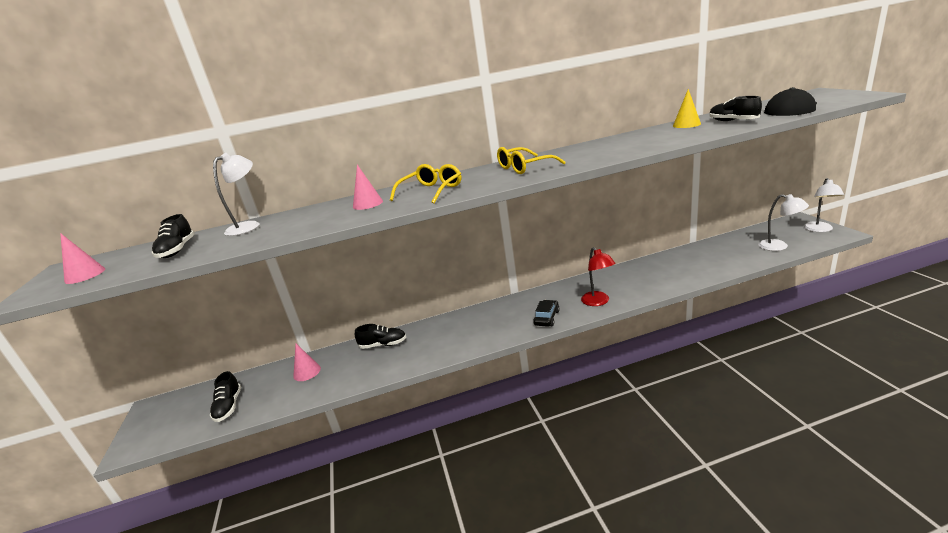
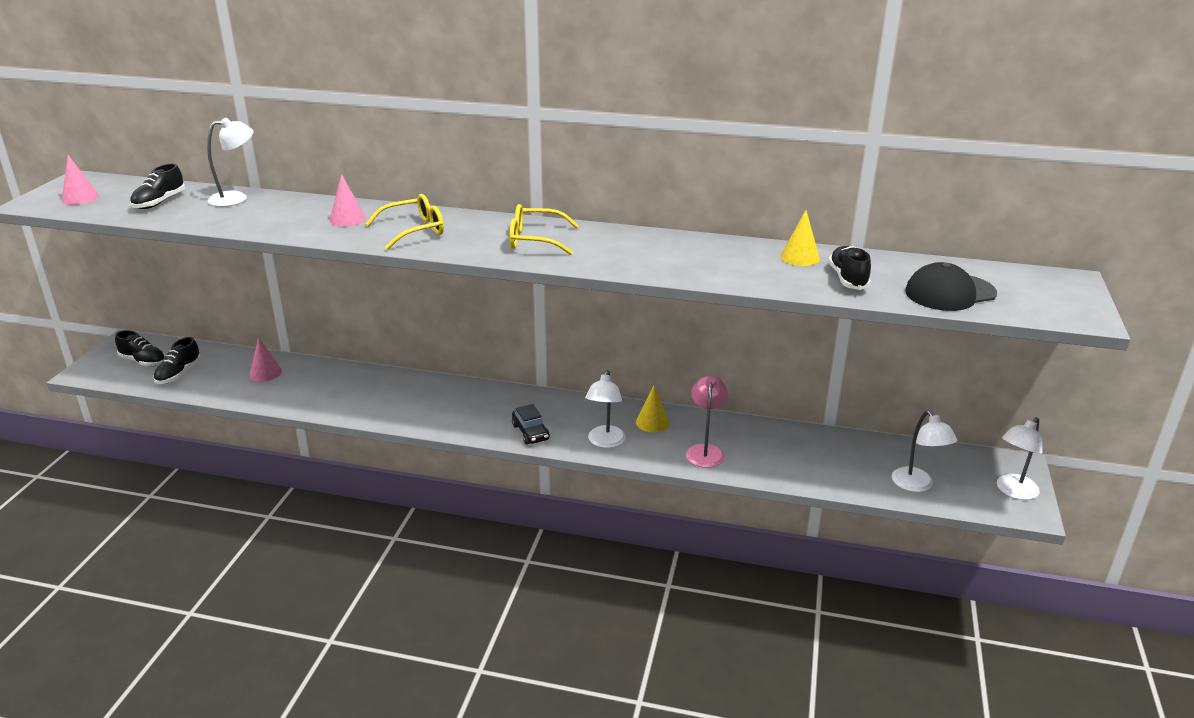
camera: 25 degrees right, 5 degrees up
black shoe [355,324,406,349] -> black shoe moved to [115,330,166,367]
black car [533,300,560,327] -> black car turned 105 degrees clockwise [512,404,550,444]
red lamp [581,247,615,306] -> white lamp [585,370,626,448]
none -> yellow cone [636,385,669,432]
none -> pink lamp [686,376,728,468]

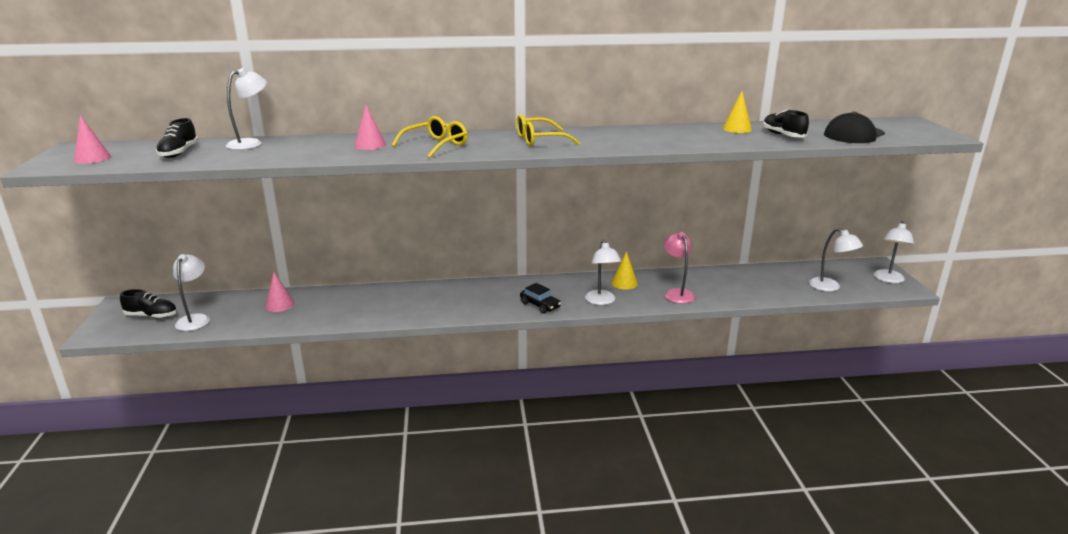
camera: 20 degrees left, 5 degrees down
black shoe [153,337,201,384] -> white lamp [173,254,210,331]

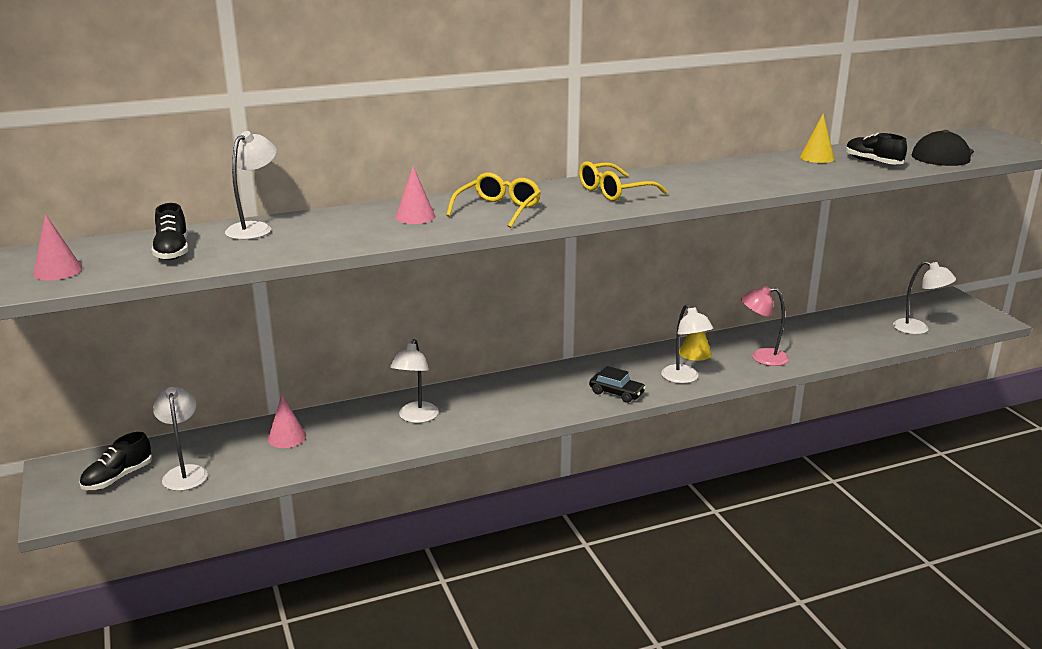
camera: 15 degrees left, 0 degrees up
black shoe [120,289,177,318] -> black shoe turned 135 degrees clockwise [80,432,152,490]
pink lamp [664,232,695,304] -> pink lamp turned 60 degrees counterclockwise [741,286,789,366]
white lamp [874,221,914,283] -> white lamp moved to [390,339,439,423]

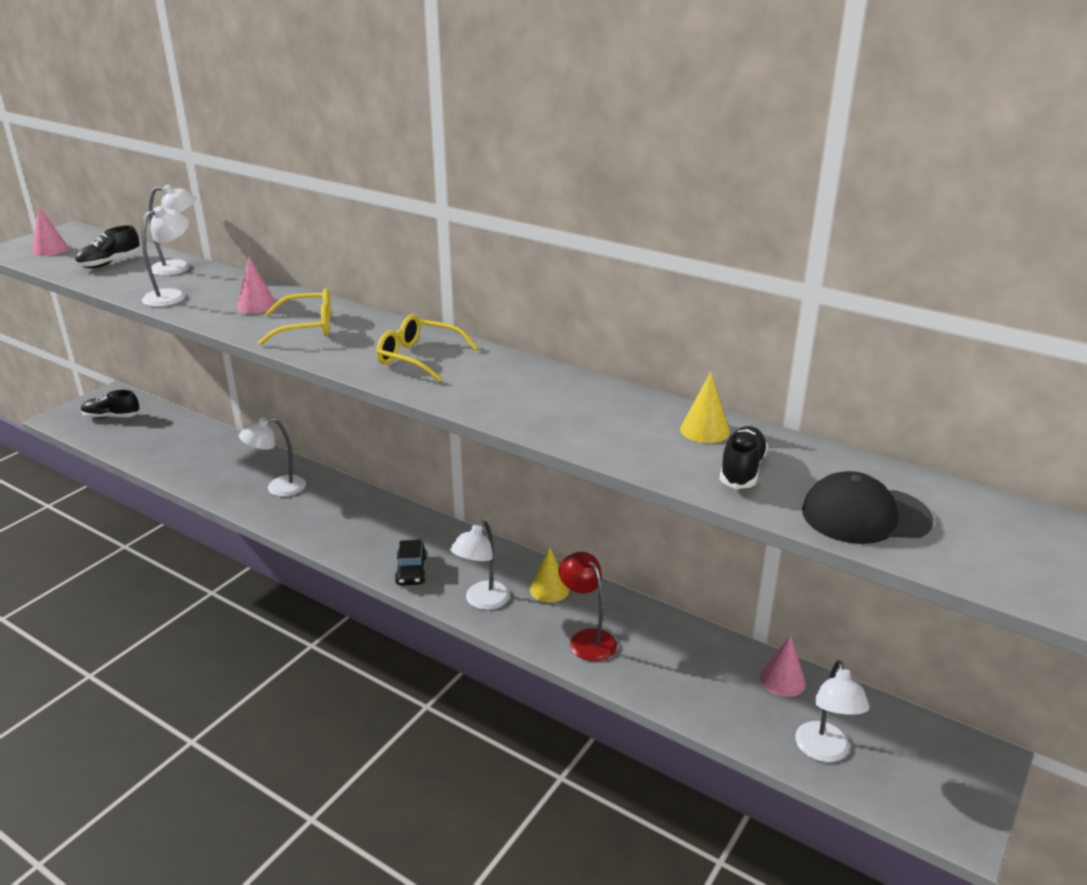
camera: 55 degrees right, 5 degrees up
white lamp [153,386,208,491] -> white lamp moved to [142,206,189,307]
pink cone [268,395,306,448] -> pink cone moved to [760,635,806,697]
pink lamp [741,286,789,366] -> red lamp [559,552,617,662]

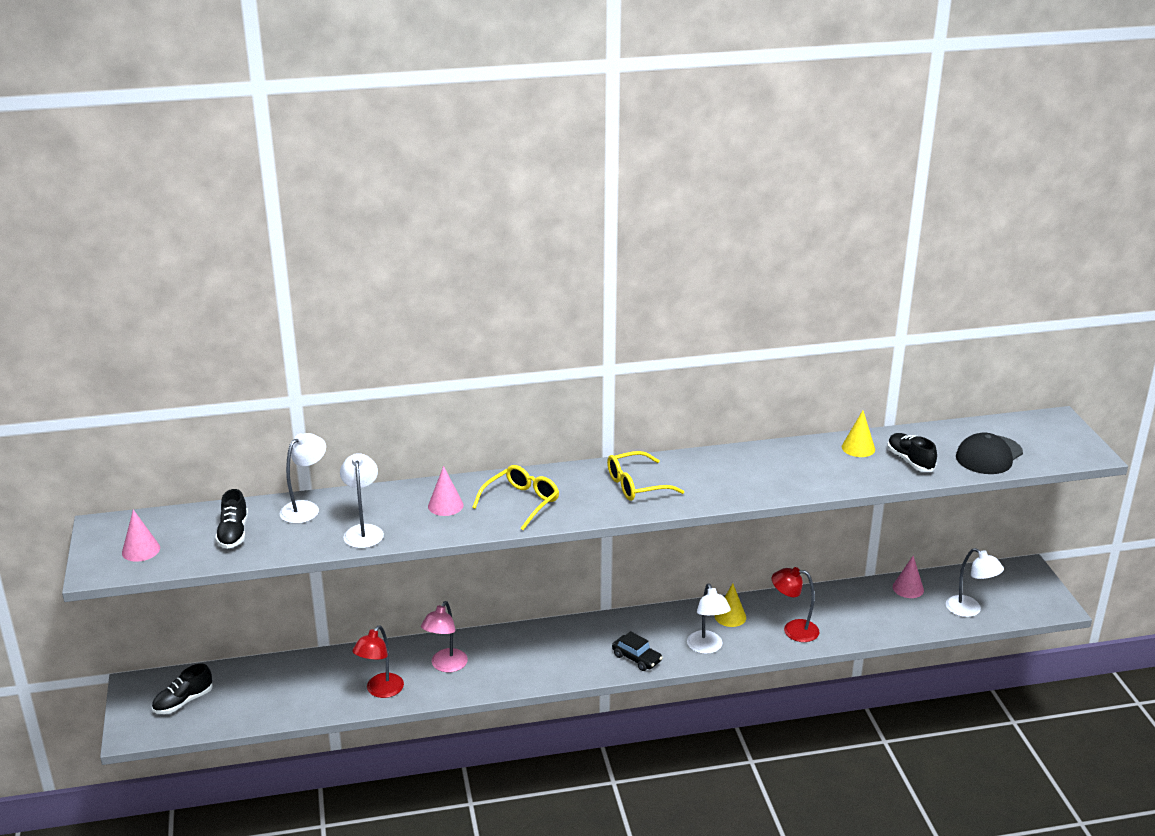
camera: 45 degrees left, 0 degrees up
white lamp [239,417,306,497] -> pink lamp [421,601,468,672]
none -> red lamp [352,625,404,698]

